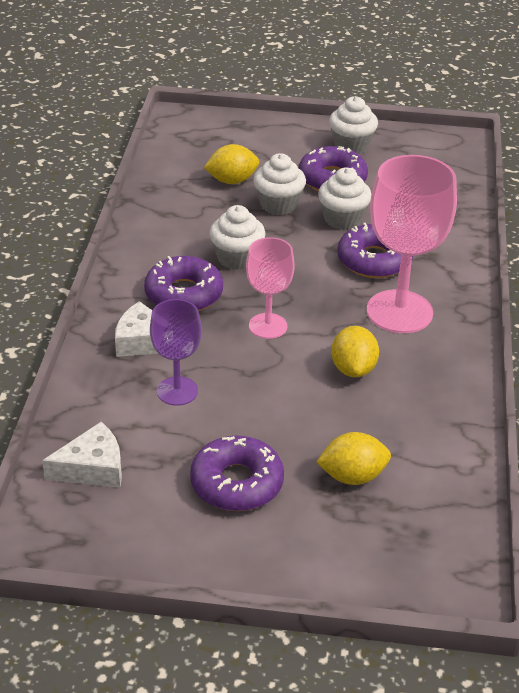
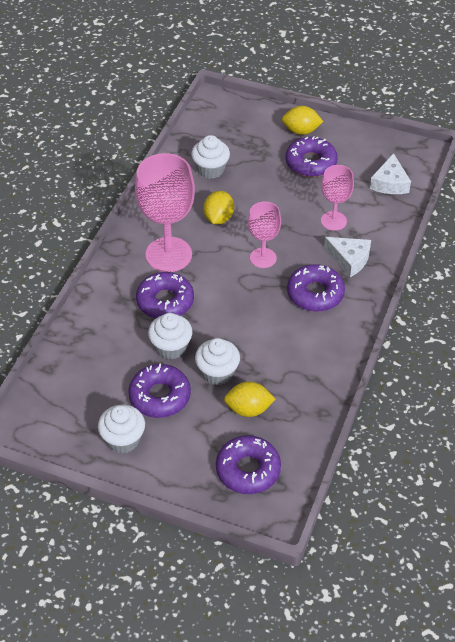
camera: 165 degrees left, 10 degrees up
white cheese [42,422,122,488] -> white cheese turned 75 degrees counterclockwise [370,153,411,194]
purple goblet [150,299,202,406] -> pink goblet [321,165,354,231]
white cupcake [209,205,266,270] -> white cupcake moved to [191,135,230,179]
yellow lemon [316,432,391,485] -> yellow lemon moved to [282,106,323,135]
none -> purple donut [216,435,281,494]

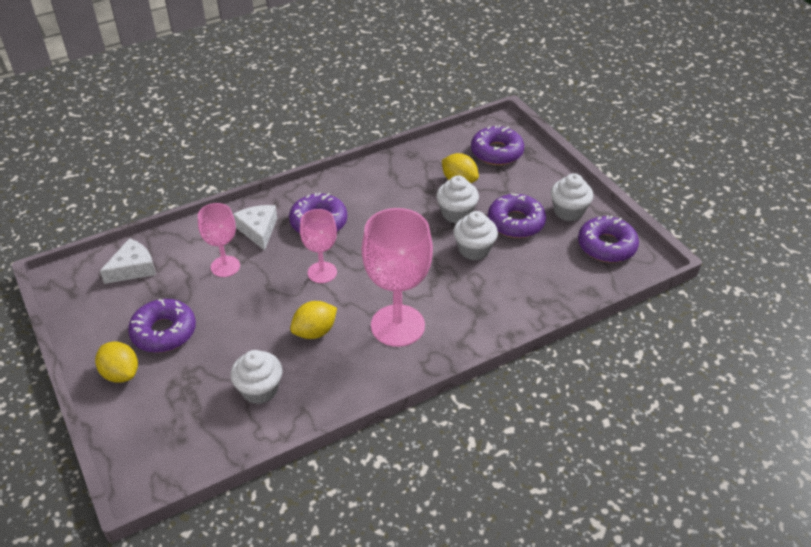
camera: 140 degrees left, 5 degrees down
purple donut [136,272,194,319] -> purple donut moved to [578,215,639,263]

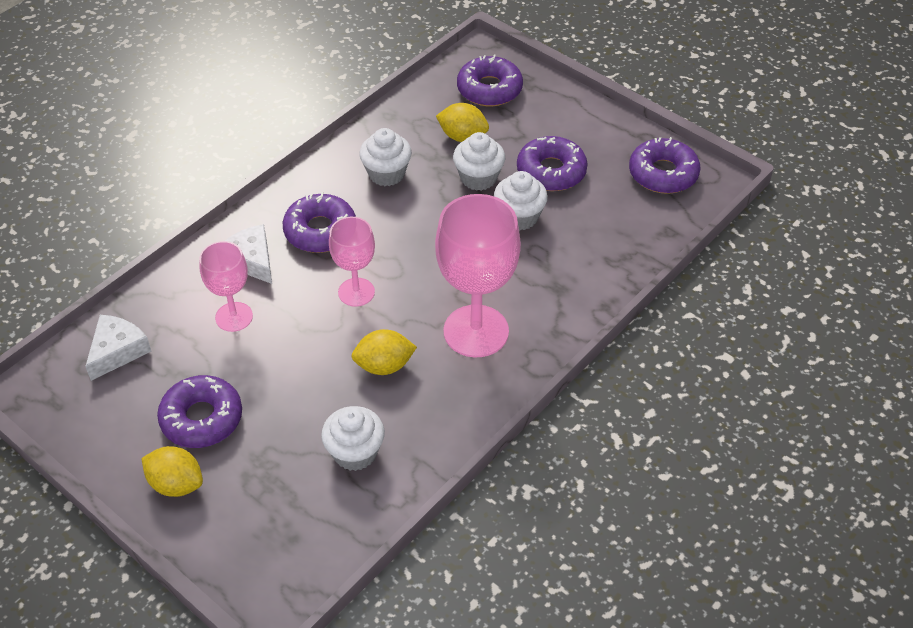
camera: 20 degrees left, 5 degrees up
yellow lemon [290,301,337,339] -> yellow lemon turned 45 degrees clockwise [351,329,417,375]
white cupcake [551,173,593,221] -> white cupcake moved to [359,128,412,186]

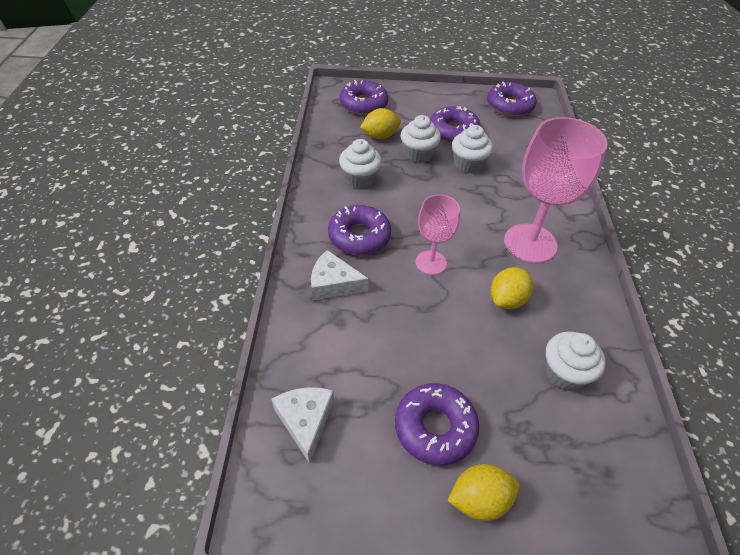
camera: 40 degrees left, 0 degrees up
pink goblet [199,241,253,332] -> none

